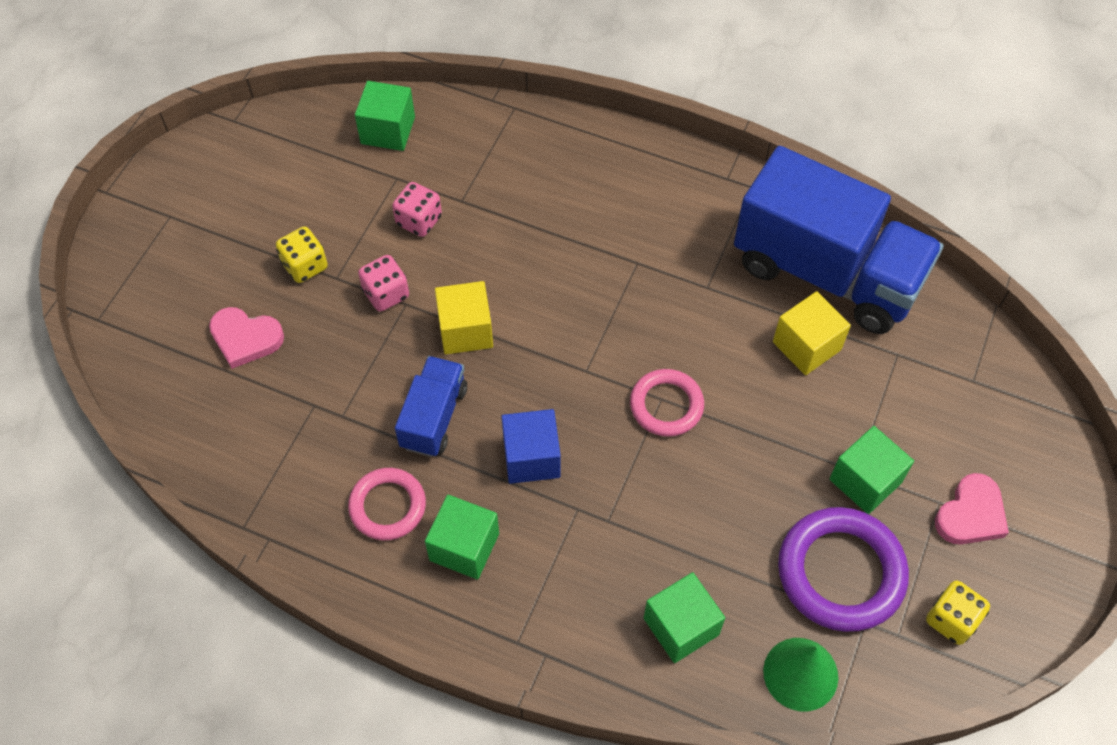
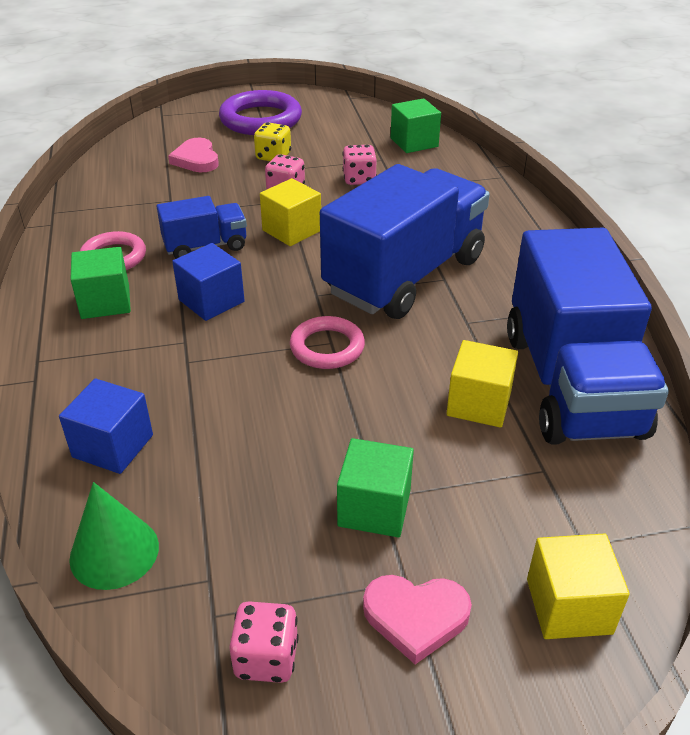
camera: 55 degrees right, 20 degrees down
green cube [644,572,725,663] -> blue cube [59,378,153,474]
purple ring [778,507,909,632] -> purple ring moved to [219,90,302,135]
yellow dice [926,580,990,645] -> pink dice [229,601,299,683]
none -> blue truck [320,164,490,319]
none -> yellow cube [527,533,630,639]

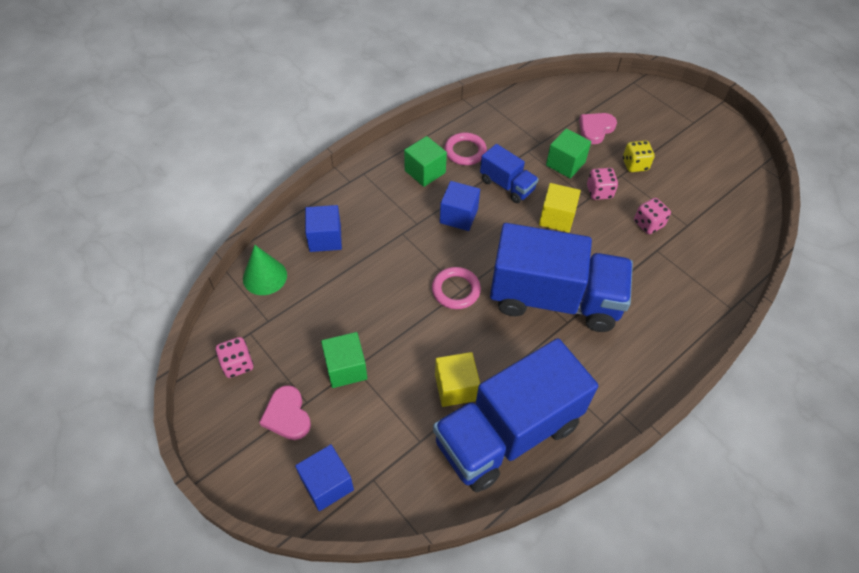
camera: 60 degrees right, 15 degrees up
purple ring [219,90,302,135] -> none
green cube [391,98,441,153] -> green cube moved to [546,128,591,179]
yellow cube [527,533,630,639] -> blue cube [295,444,354,511]

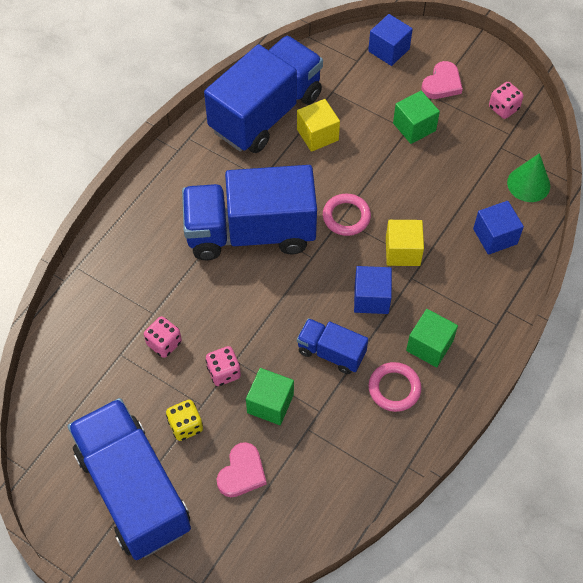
camera: 165 degrees right, 5 degrees up
pink heart [259,385,311,440] -> pink heart turned 75 degrees clockwise [422,61,463,99]
yellow cube [539,183,581,233] -> yellow cube moved to [386,220,424,266]
none -> blue truck [68,398,191,560]

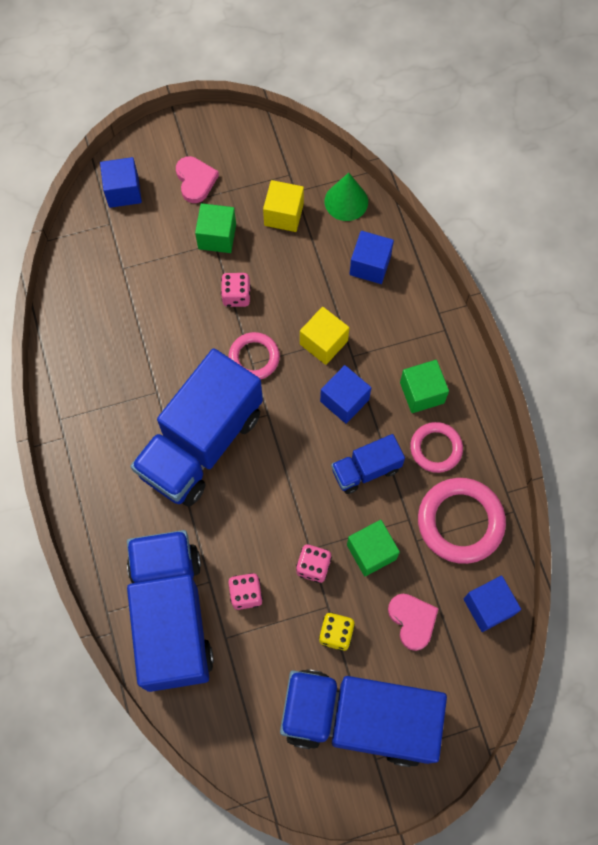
camera: 50 degrees left, 10 degrees up
blue truck [204,36,323,153] -> blue truck moved to [127,530,214,692]
yellow cube [297,99,340,152] -> yellow cube moved to [263,180,304,232]
pink dice [489,82,524,119] -> pink dice moved to [221,273,251,307]
none -> pink ring [418,478,506,564]
none -> blue cube [463,576,521,632]

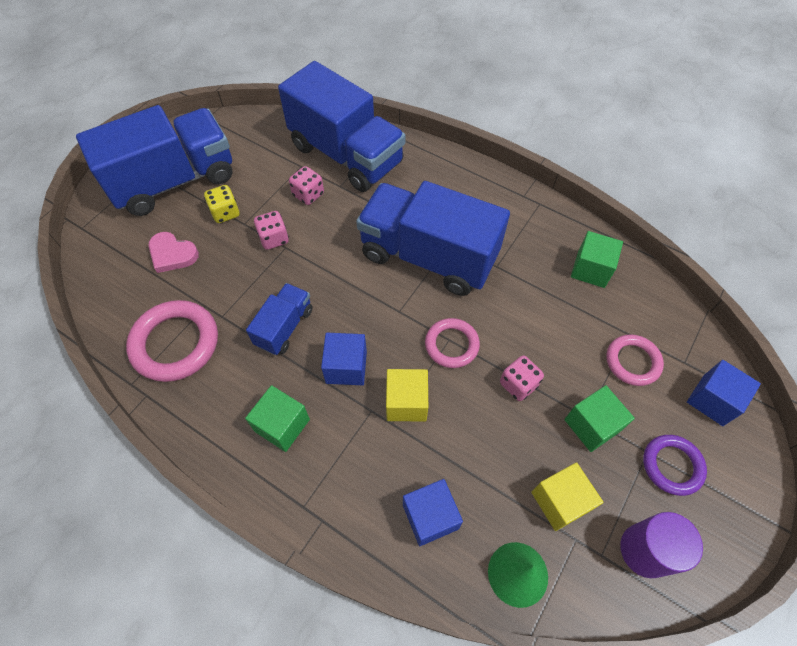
camera: 140 degrees right, 10 degrees down
blue truck [131,348,263,507] -> blue truck turned 60 degrees counterclockwise [356,181,510,296]
pink heart [176,156,219,203] -> purple ring [643,435,707,496]
green cube [347,520,400,577] -> green cube moved to [571,231,623,288]
pink ring [410,422,463,473] -> pink ring moved to [606,334,664,386]
blue cube [463,576,521,632] -> none
none -> purple cylinder [620,512,703,578]

